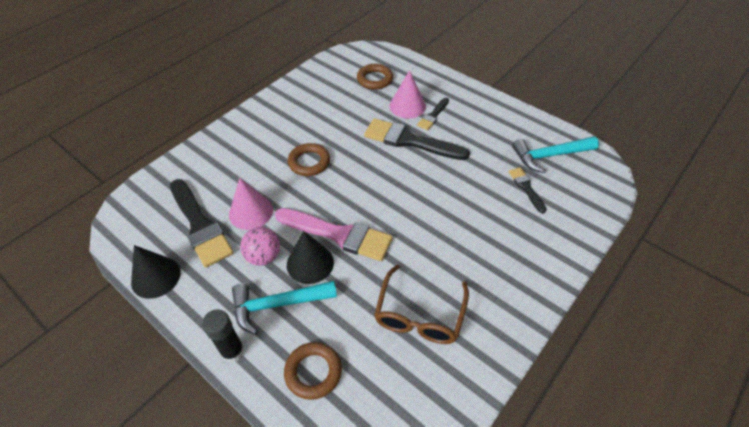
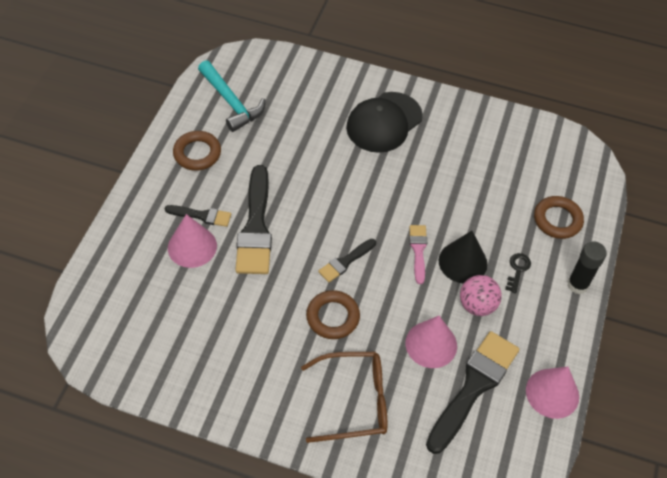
camera: 115 degrees left, 5 degrees up
black cone [131,245,181,299] -> pink cone [526,367,579,419]
turquoise hammer [232,281,337,335] -> black key [505,253,531,293]
pink brush [275,208,393,261] -> pink brush [409,225,427,284], size x0.51
brown ring [357,64,393,90] -> brown ring moved to [173,131,221,171]
brown glasses [374,265,469,344] -> brown glasses moved to [301,352,387,443]
black brush [509,167,547,213] -> black brush moved to [318,239,376,282]
none -> black cap [346,92,423,153]

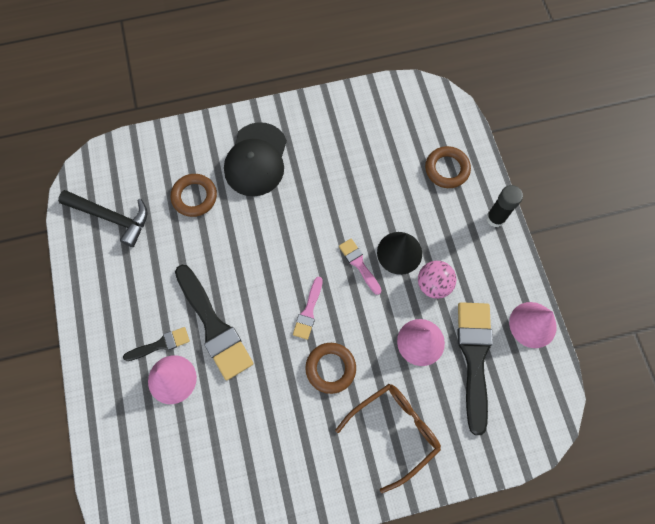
camera: 30 degrees left, 15 degrees up
brown ring [173,131,221,171] -> brown ring moved to [171,174,217,217]
turquoise hammer [198,60,265,132] -> black hammer [58,190,148,247]
black brush [318,239,376,282] -> pink brush [293,276,323,340]
black key [505,253,531,293] -> none

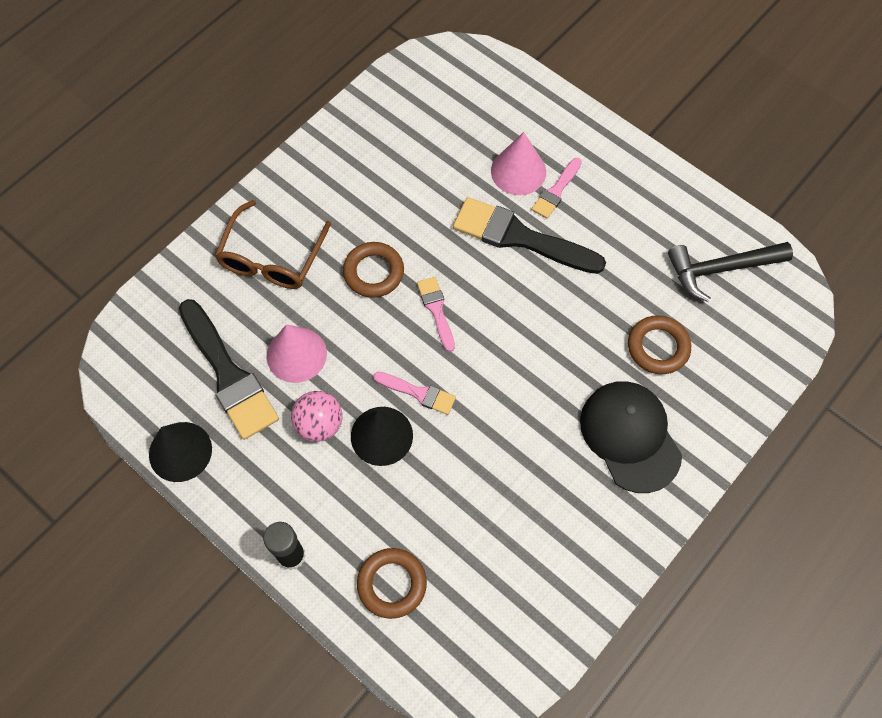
camera: 145 degrees right, 5 degrees down
black brush [123,327,190,361] -> pink brush [531,158,582,219]
pink cone [509,302,557,348] -> black cone [149,422,212,482]

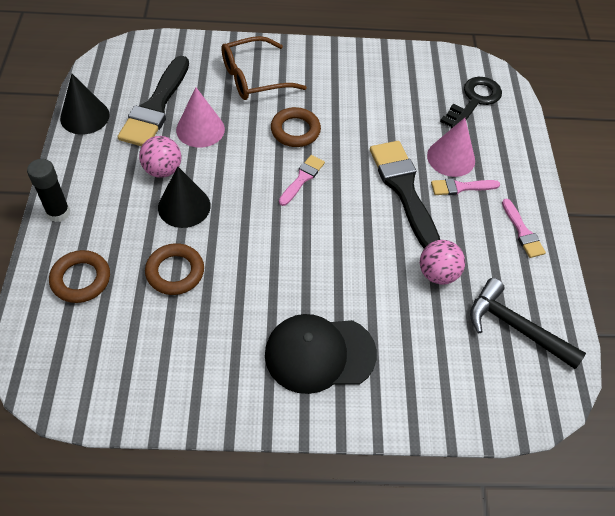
camera: 45 degrees right, 10 degrees down
pink brush [373,372,456,415] -> pink brush moved to [502,199,546,258]
black cap [580,381,682,493] -> black cap turned 120 degrees counterclockwise [265,314,377,394]
brown ring [628,315,691,374] -> brown ring moved to [145,243,204,295]
none -> pink ball [420,240,465,285]
none -> black key [440,77,502,129]

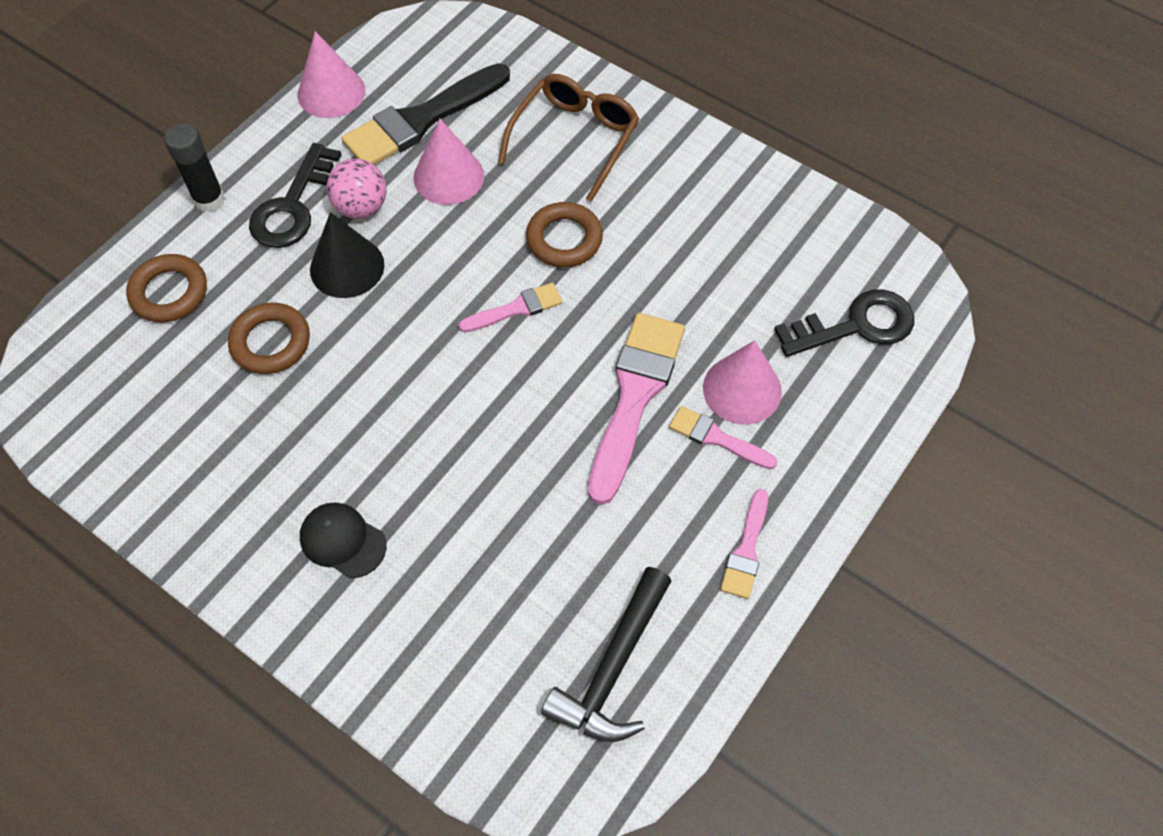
camera: 40 degrees right, 5 degrees up
black cone [60,74,110,134] -> pink cone [298,31,365,118]
brown glasses [221,36,307,100] -> brown glasses turned 105 degrees clockwise [498,74,639,202]
black cap [265,314,377,394] -> black cap [300,503,387,578], size x0.57
black brush [370,141,440,248] -> pink brush [588,313,685,505]
pink ball [420,240,465,285] -> none
black hammer [470,278,586,369] -> black hammer turned 135 degrees counterclockwise [541,567,671,742]
none -> black key [249,143,342,248]

